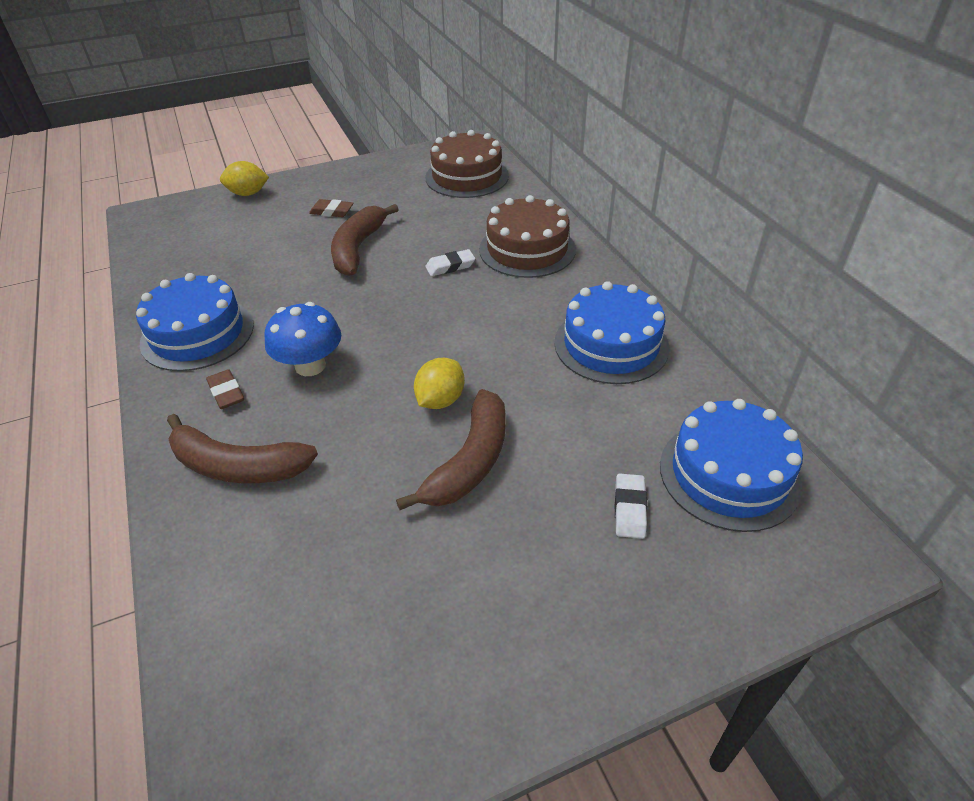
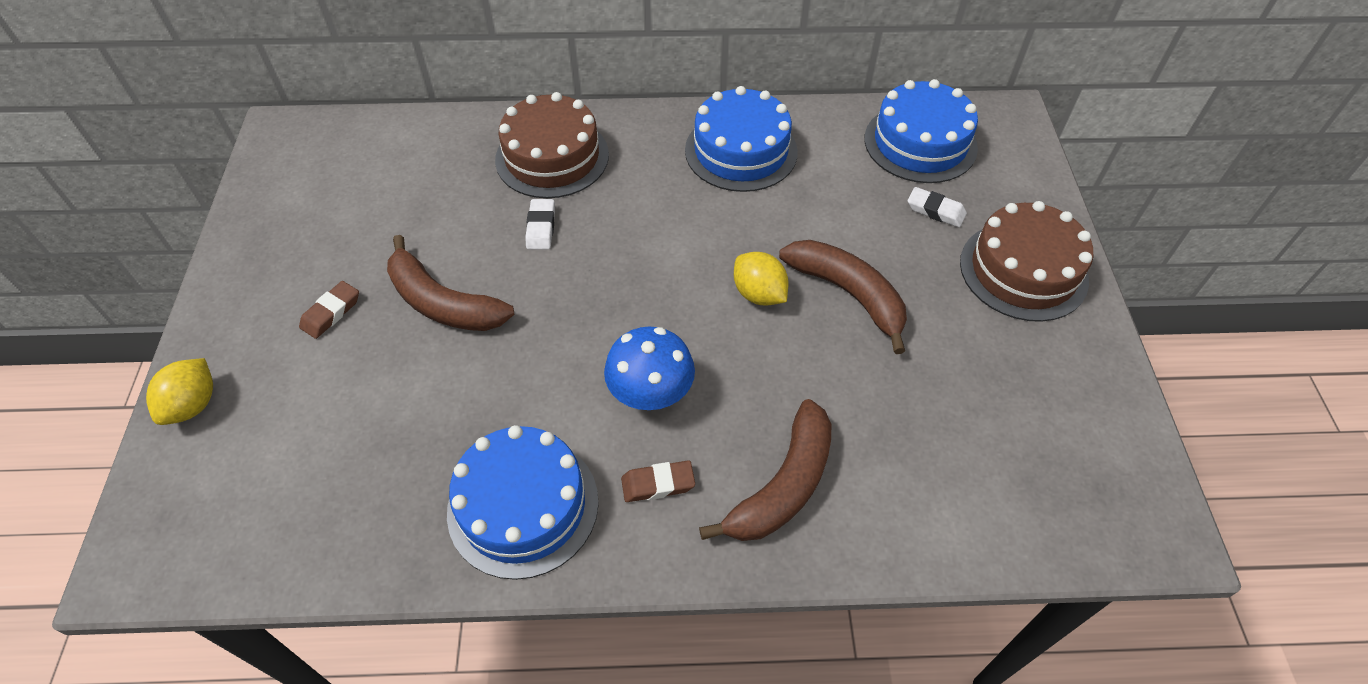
camera: 70 degrees left, 10 degrees up
brown cake [425,130,509,198] -> brown cake moved to [960,201,1093,322]

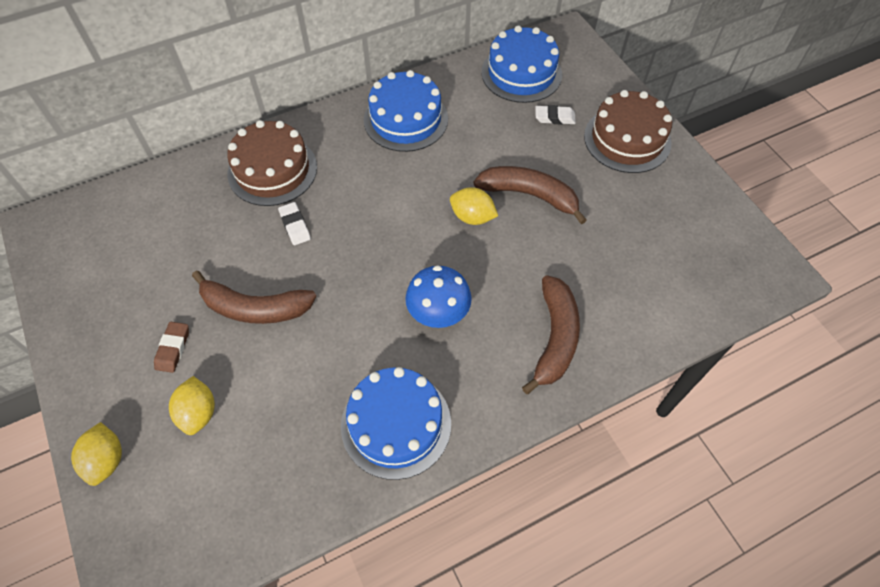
camera: 25 degrees left, 5 degrees up
brown eraser [621,461,695,502] -> none
none -> yellow lemon [169,376,215,435]

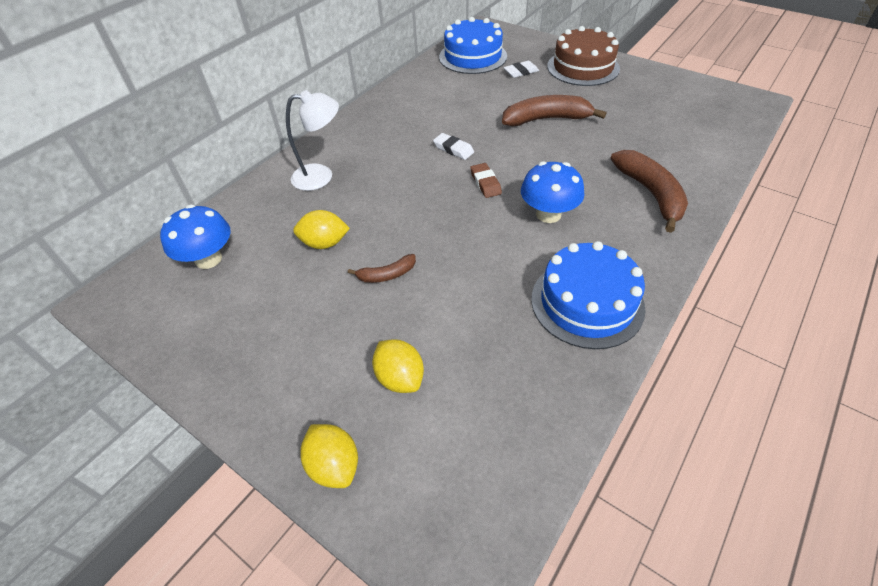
camera: 25 degrees left, 10 degrees down
brown eraser [154,322,189,373] -> brown eraser moved to [470,163,502,198]
brown banana [192,270,316,324] -> brown banana [348,254,416,283], size x0.52
brown cake [227,120,317,206] -> white lamp [286,90,339,191]
white eraser [278,202,311,245] -> white eraser moved to [433,133,474,160]
blue cake [364,70,448,152] -> none
yellow lemon [450,187,498,225] -> yellow lemon moved to [293,210,350,249]
none -> blue mushroom [160,205,231,269]

